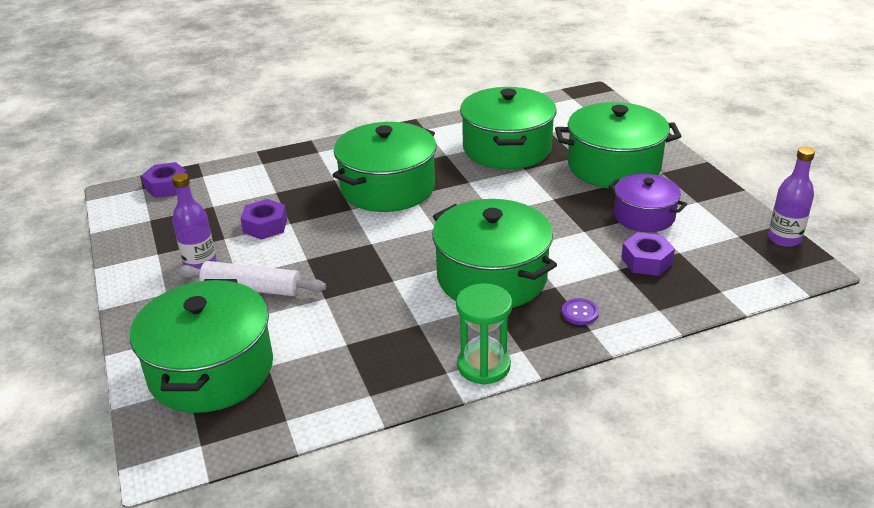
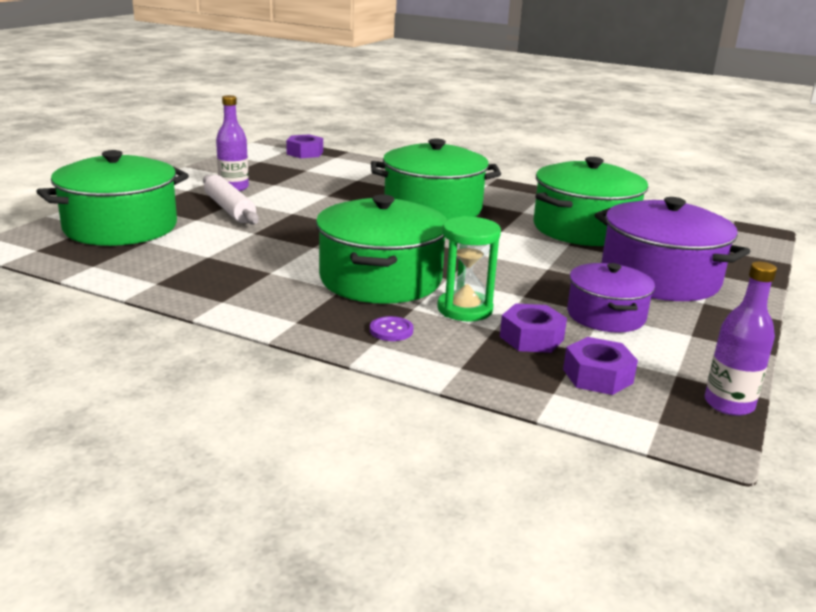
camera: 45 degrees right, 10 degrees down
purple nut [240,199,287,240] -> purple nut moved to [563,337,638,395]
green hourglass [456,283,512,385] -> green hourglass moved to [437,216,501,321]
green pot [555,102,681,188] -> purple pot [595,197,750,301]

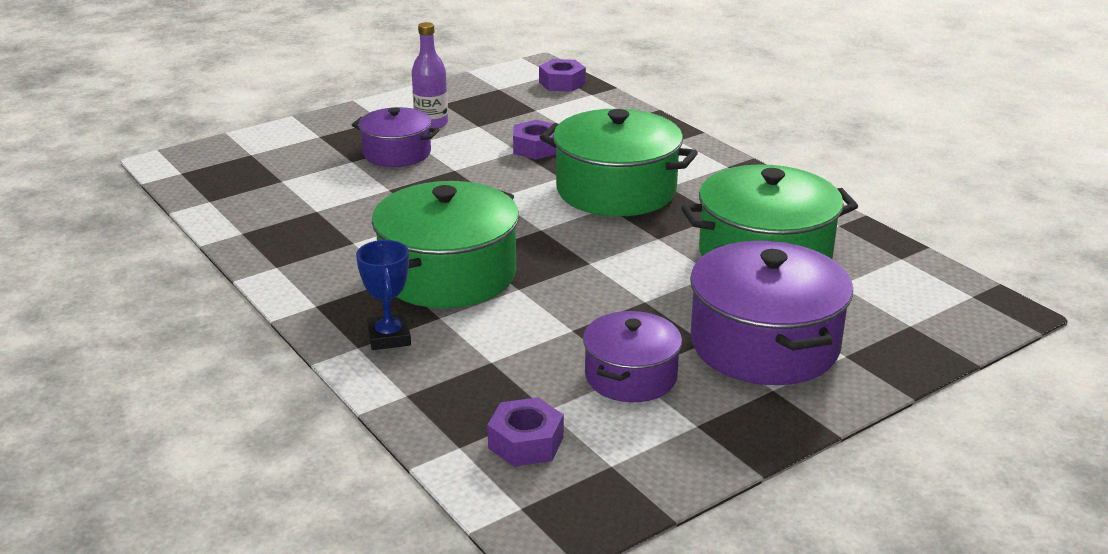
camera: 30 degrees right, 5 degrees up
green pot [36,150,189,246] -> none
white rolling pin [203,175,259,225] -> purple pot [352,107,439,167]
purple button [370,316,413,341] -> blue trophy [356,240,411,350]
green hourglass [437,216,501,321] -> none
purple nut [500,303,567,353] -> purple nut moved to [513,120,556,160]
purple bottle [704,262,777,416] -> none

